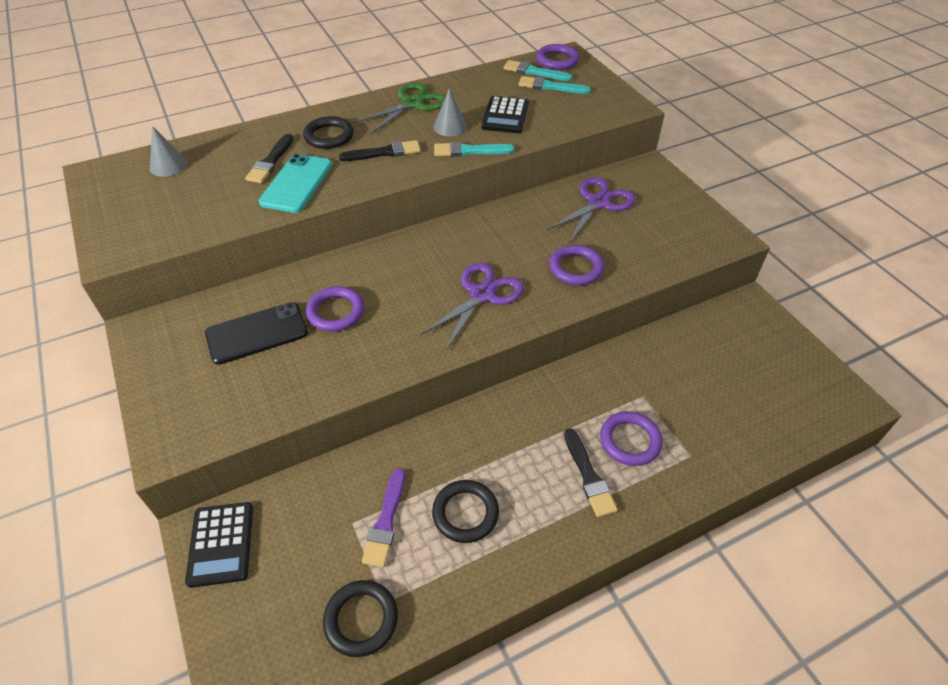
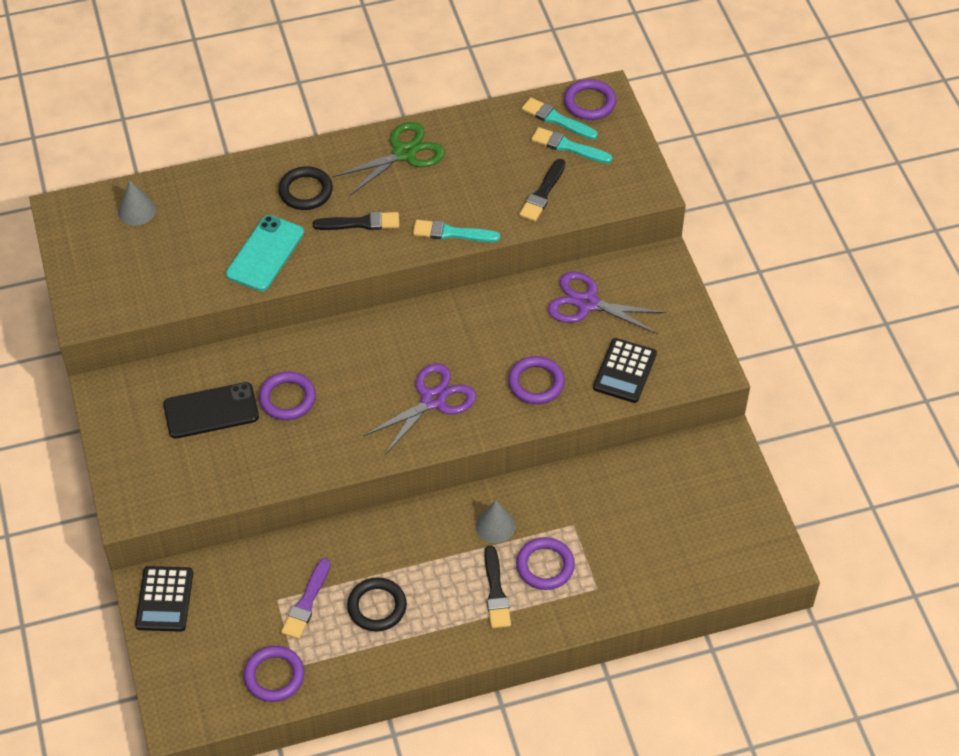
camera: 10 degrees right, 5 degrees up
black brush [245,134,294,183] -> black brush moved to [519,159,565,222]
black ring [323,580,398,657] -> purple ring [244,646,305,702]
grey cone [433,88,467,136] -> grey cone moved to [475,500,516,543]
black calculator [481,96,529,133] -> black calculator moved to [593,338,657,403]
purple scissors [547,177,636,243] -> purple scissors turned 120 degrees counterclockwise [548,272,667,334]

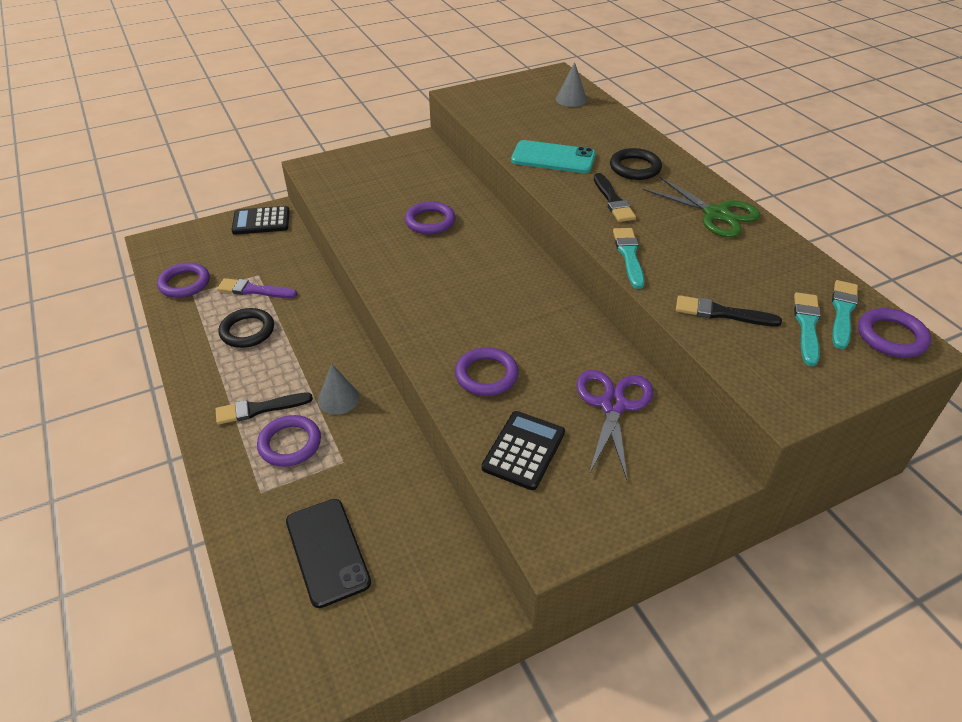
camera: 80 degrees right, 10 degrees down
black phone [163,382,259,438] -> black phone moved to [286,499,371,608]
purple scissors [363,363,477,456] -> none
black calculator [593,338,657,403] -> black calculator turned 105 degrees clockwise [482,411,565,490]

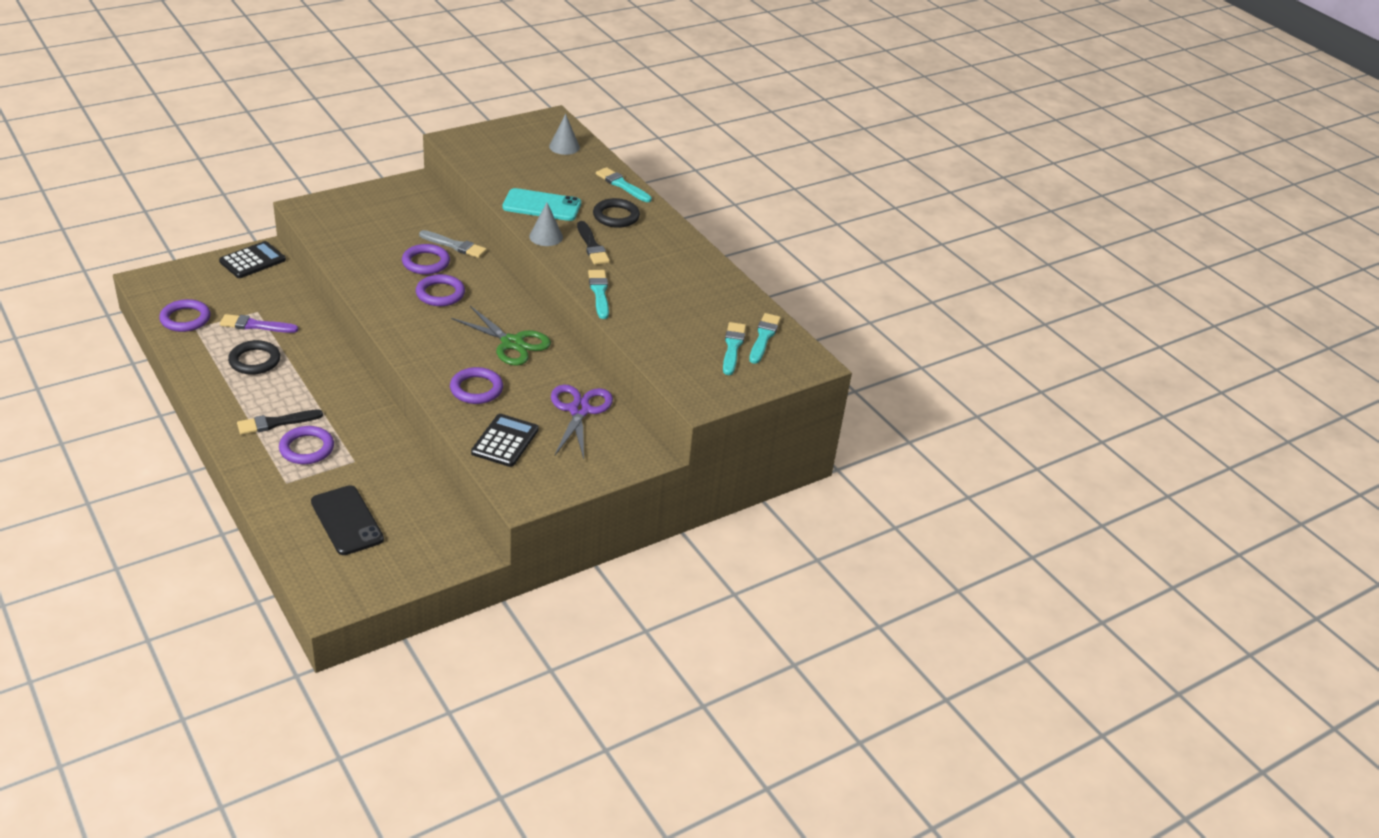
camera: 10 degrees left, 5 degrees down
black calculator [232,206,290,235] -> black calculator turned 150 degrees clockwise [219,241,286,278]
grey cone [318,364,359,415] -> grey cone moved to [529,202,563,246]
green scissors [643,176,760,238] -> green scissors moved to [451,306,551,366]
black brush [676,295,782,327] -> none
purple ring [858,308,931,358] -> purple ring moved to [416,274,465,306]
none -> grey brush [419,230,487,258]
none -> turquoise brush [596,167,652,202]

